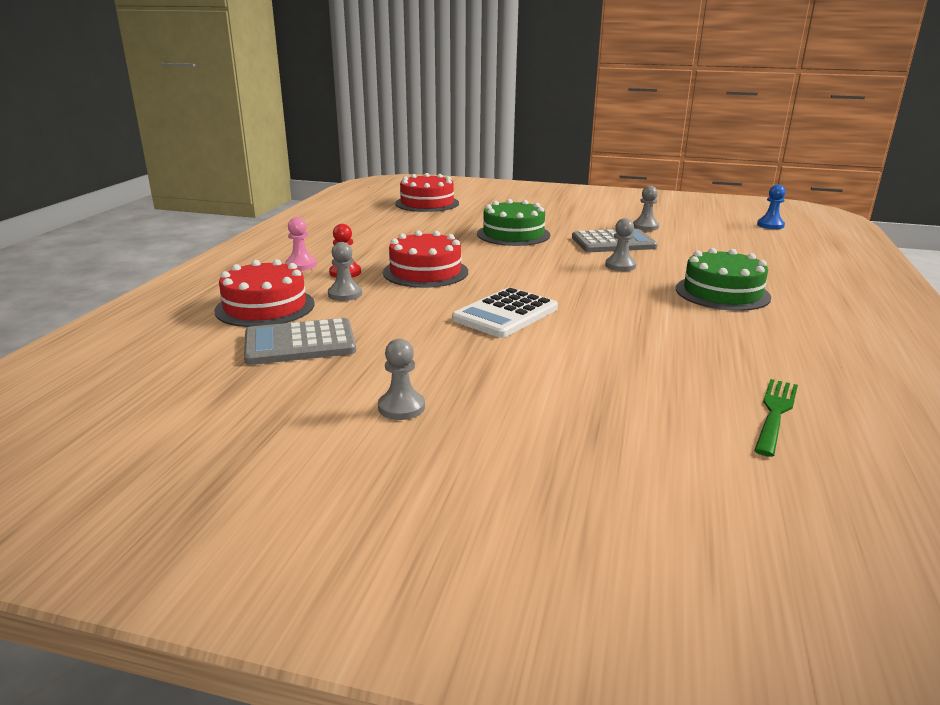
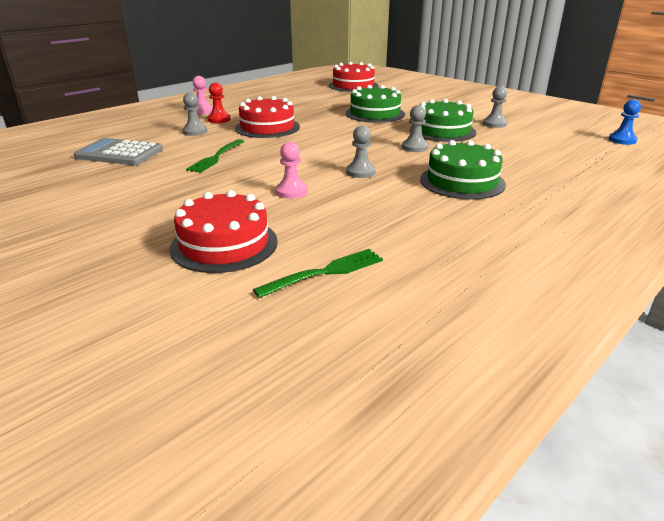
camera: 30 degrees right, 5 degrees up
red cake [214,259,315,327] -> red cake moved to [170,190,278,273]
grey pawn [378,339,425,420] -> grey pawn moved to [346,126,376,178]
white calculator [452,287,558,338] -> none
grey calculator [572,229,658,252] -> green cake [410,99,476,142]
none -> green fork [186,139,245,173]
none -> pink pawn [276,142,308,199]

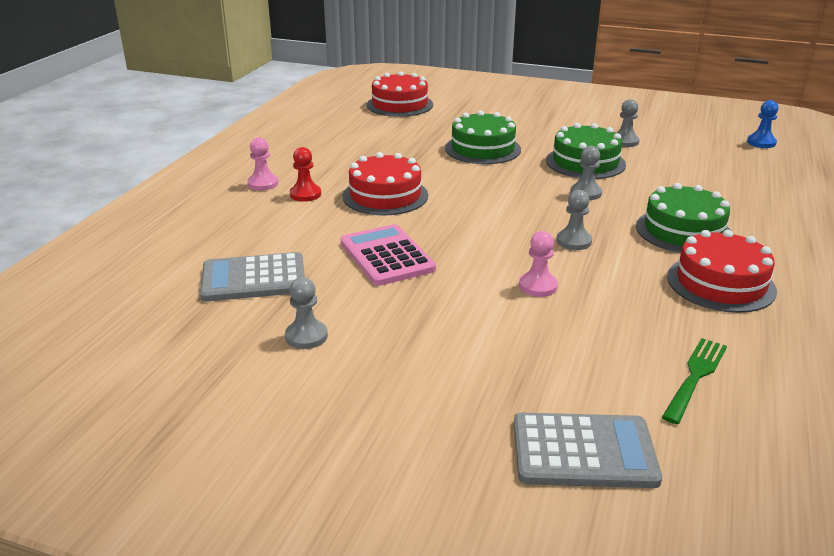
camera: 25 degrees left, 0 degrees up
red cake [170,190,278,273] -> red cake moved to [667,230,777,313]
grey pawn [182,92,207,136] -> grey pawn moved to [285,277,328,349]
green fork [186,139,245,173] -> pink calculator [341,224,436,286]
none -> grey calculator [514,413,662,488]

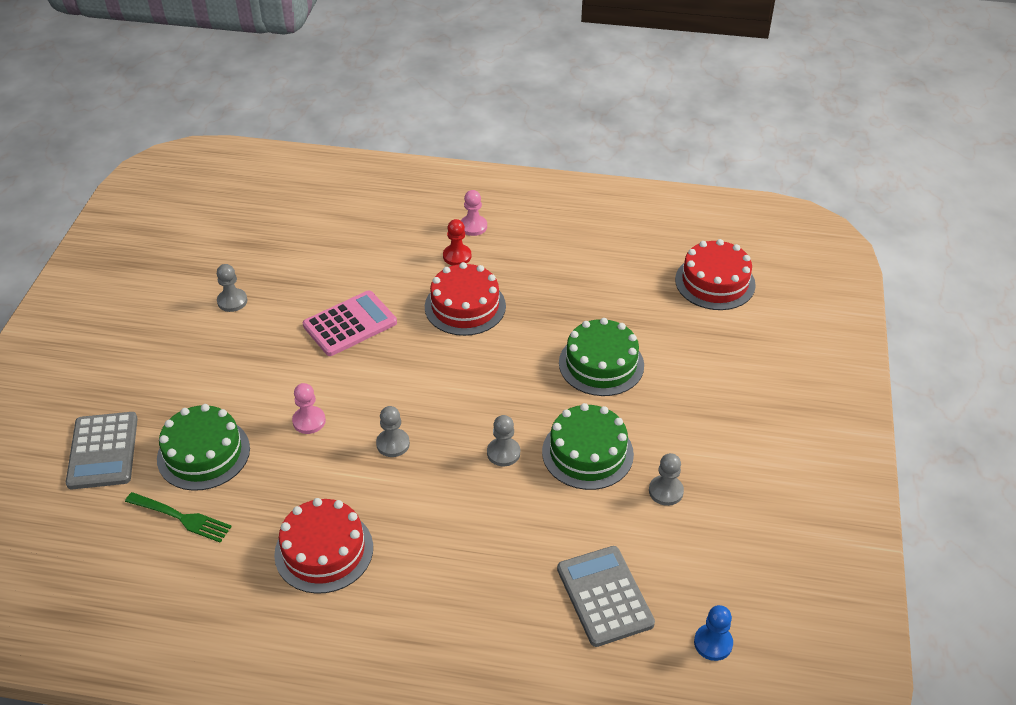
camera: 80 degrees right, 15 degrees up
grey calculator [200,252,305,302] -> grey calculator moved to [557,546,655,647]
green cake [636,183,730,253] -> green cake moved to [157,404,250,491]

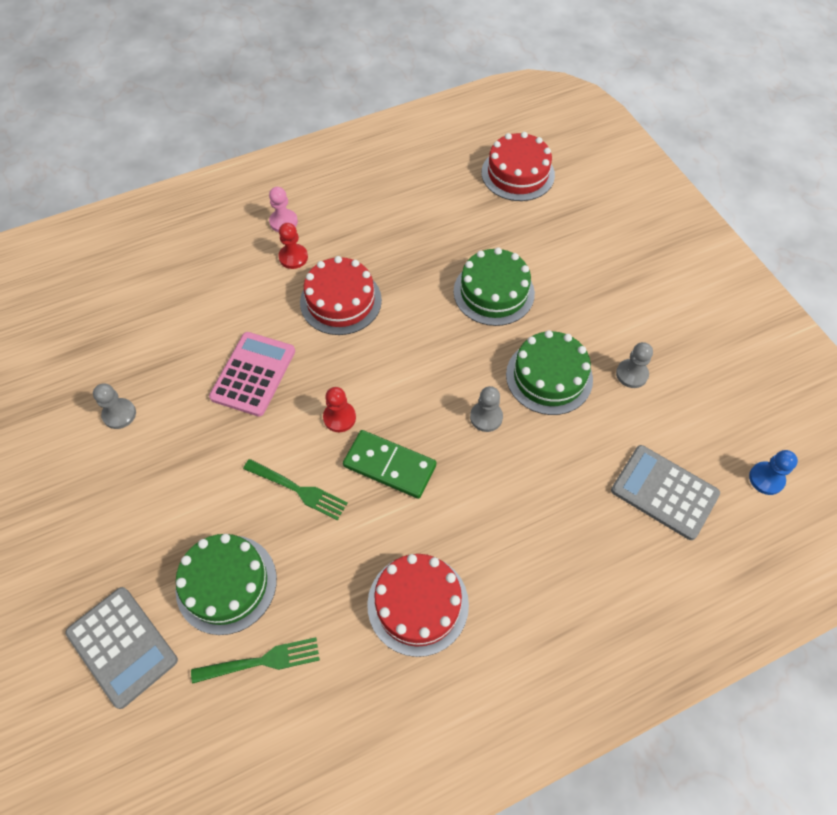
camera: 35 degrees left, 15 degrees up
pink pawn [292,383,326,434] -> green fork [243,459,348,521]
grey pawn [376,406,410,457] -> green domino [343,430,436,499]
none -> red pawn [323,387,356,432]

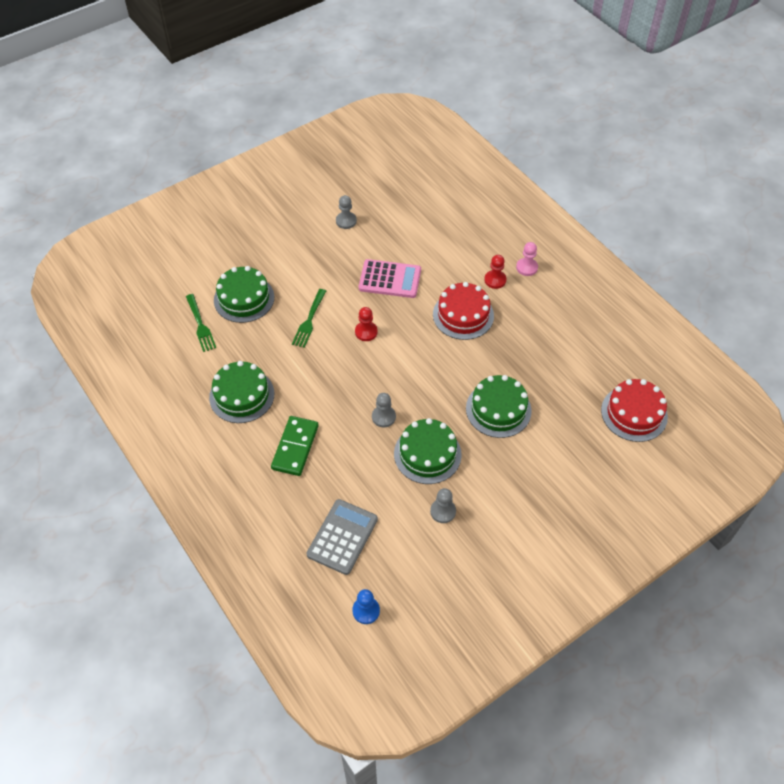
camera: 80 degrees right, 5 degrees down
grey calculator [65,587,178,709] -> none
green domino [343,430,436,499] -> green domino moved to [271,416,319,476]
red cake [367,554,469,657] -> green cake [209,361,274,423]

